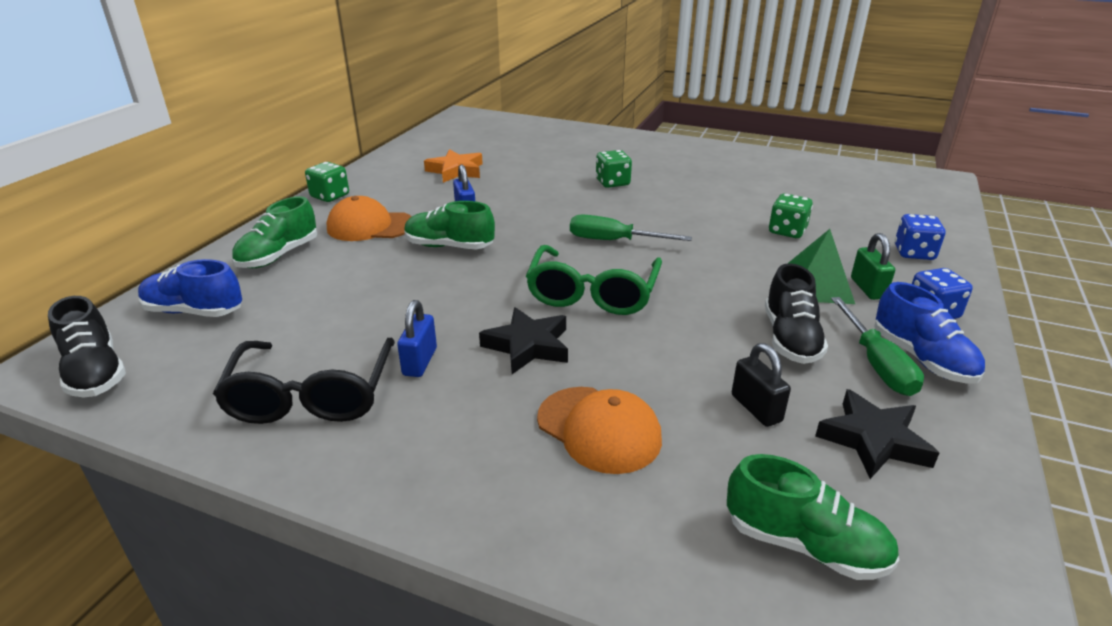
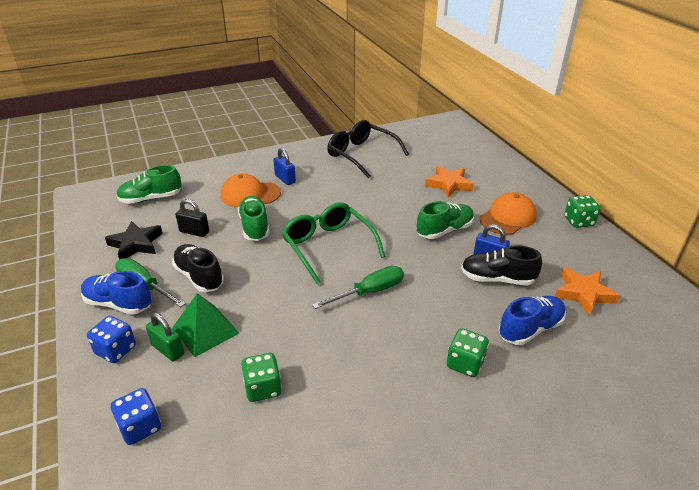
camera: 135 degrees right, 5 degrees up
black shoe [48,296,126,397] -> black shoe moved to [461,245,542,285]
blue shoe [138,259,242,317] -> blue shoe moved to [498,296,566,345]
green shoe [232,196,317,268] -> green shoe moved to [238,196,269,241]
blue padlock [397,300,437,377] -> blue padlock moved to [273,148,296,185]
black star [479,307,568,374] -> none
none -> orange star [425,166,474,198]

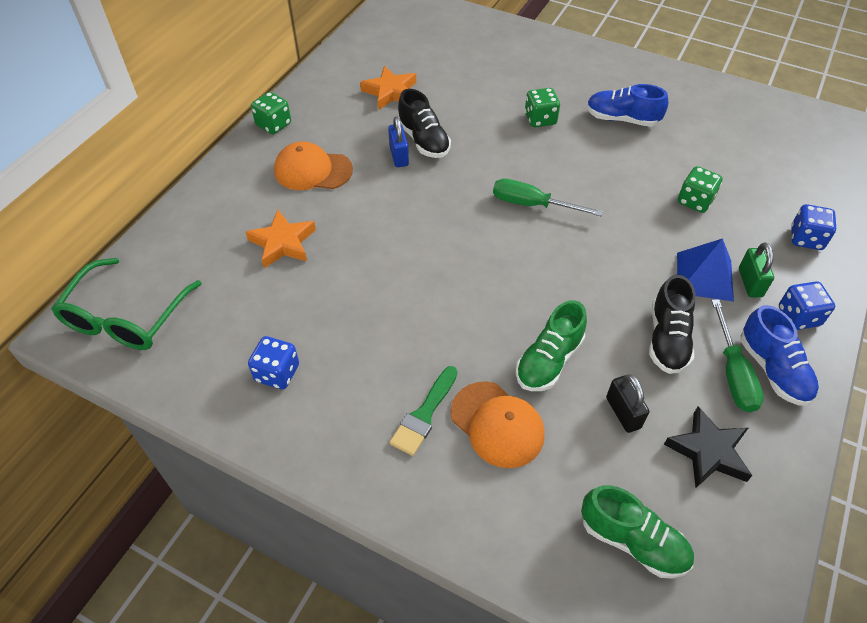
camera: 130 degrees left, 15 degrees up
green pyramid [172,293,239,357] -> blue pyramid [677,238,734,302]
blue padlock [273,148,296,185] -> green brush [389,366,458,456]
green glasses [282,202,385,284] -> green glasses moved to [51,258,202,350]
black glasses [327,120,409,179] -> blue dice [248,336,299,389]
green shoe [417,201,474,239] -> none
blue shoe [498,296,566,345] -> blue shoe moved to [587,84,668,127]

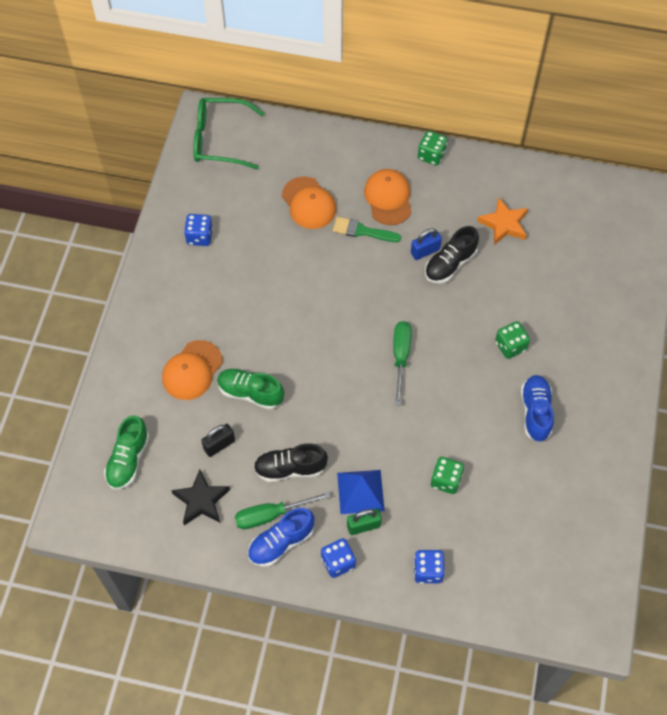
camera: 75 degrees right, 10 degrees up
orange star [246,210,316,268] -> orange cap [282,176,336,229]
green brush [389,366,458,456] -> green brush moved to [333,217,401,242]

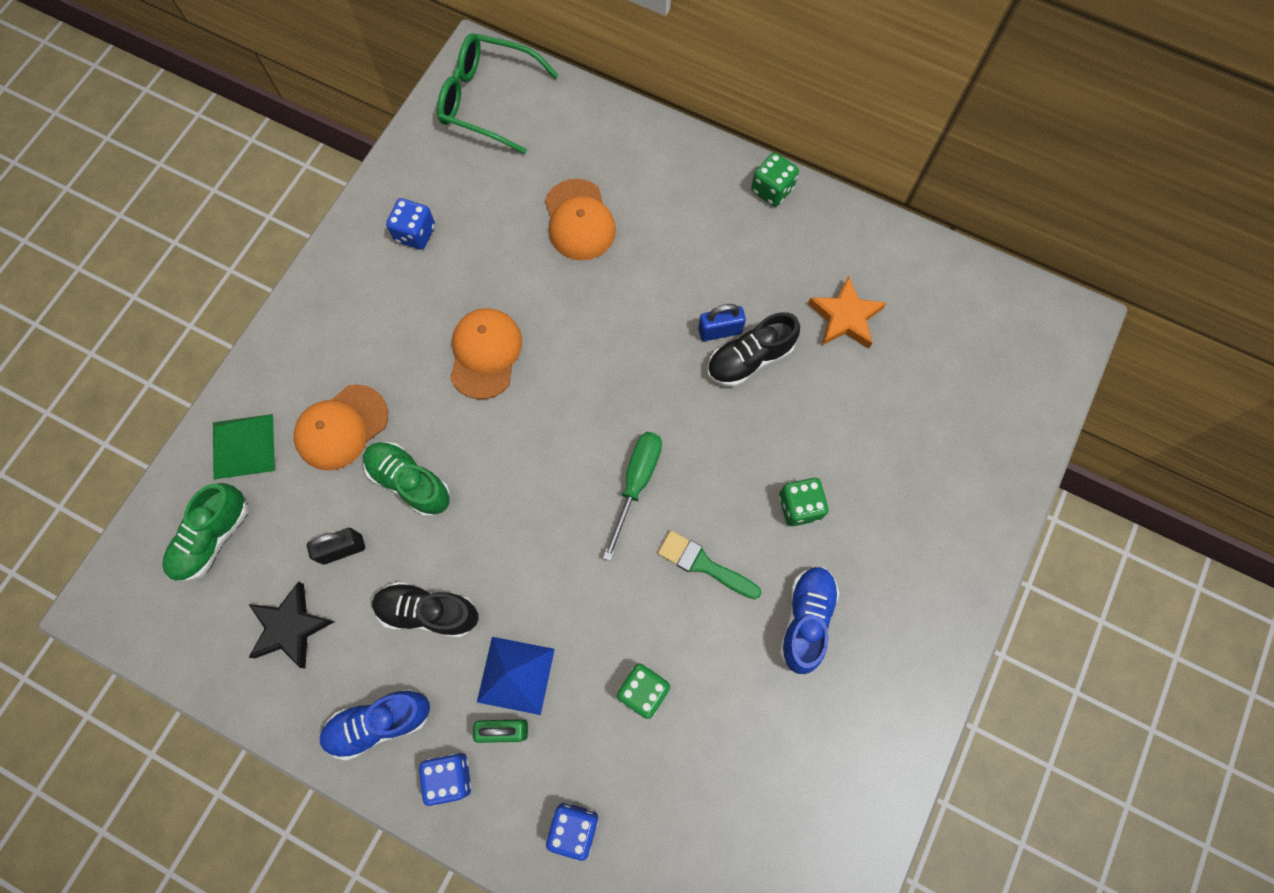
camera: 15 degrees right, 10 degrees up
green screwdriver [235,492,330,529] -> none
green brush [333,217,401,242] -> green brush moved to [658,530,761,599]
orange cap [364,169,412,225] -> orange cap moved to [450,308,522,399]
none -> green pyramid [213,414,275,480]

